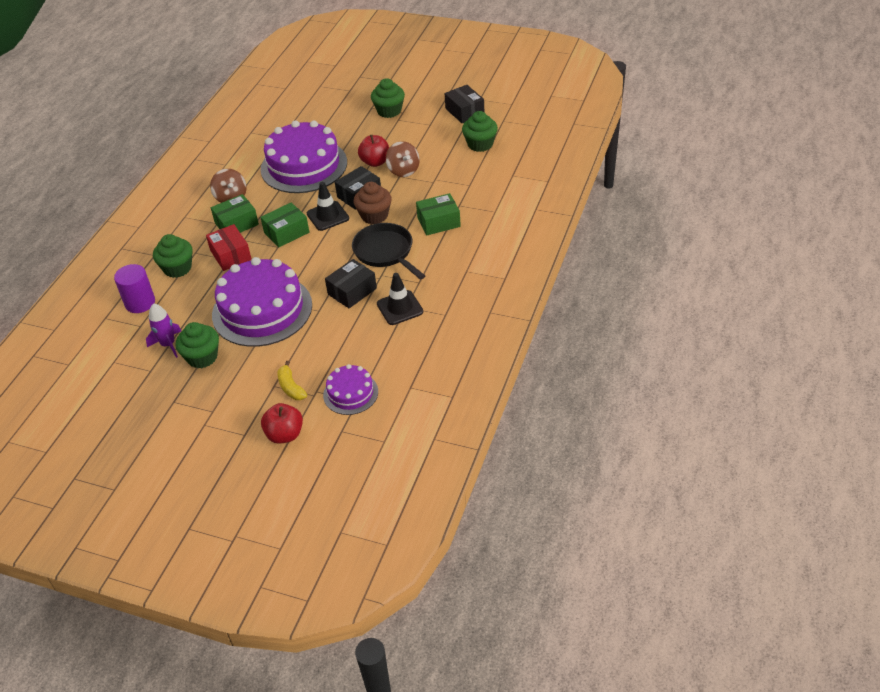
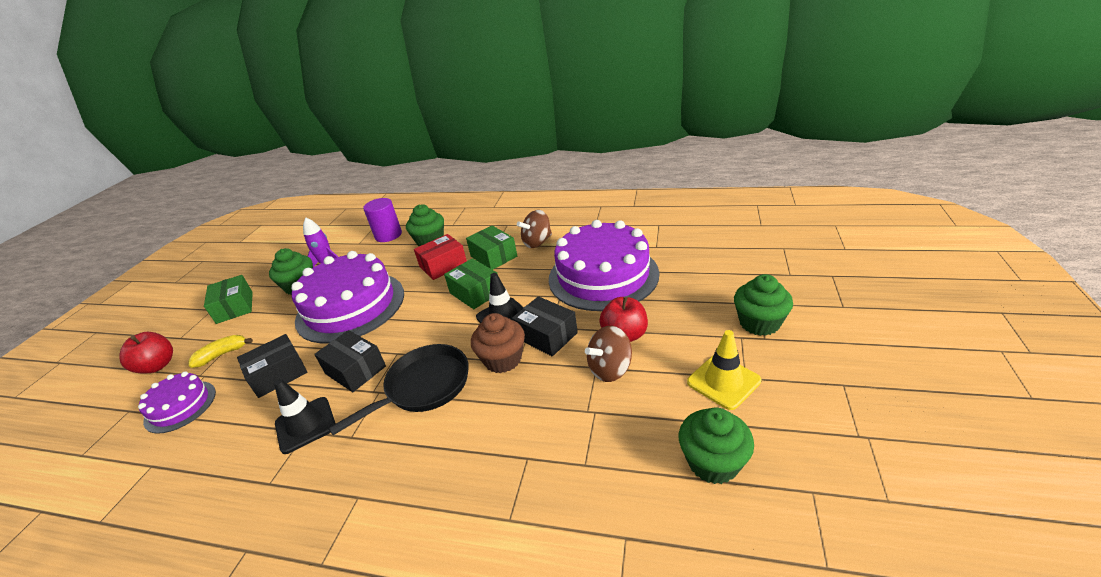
camera: 85 degrees right, 10 degrees down
green box [416,193,461,235] -> green box moved to [204,275,253,324]
black box [445,85,484,123] -> black box moved to [237,334,307,398]
none -> yellow traffic cone [687,330,761,410]

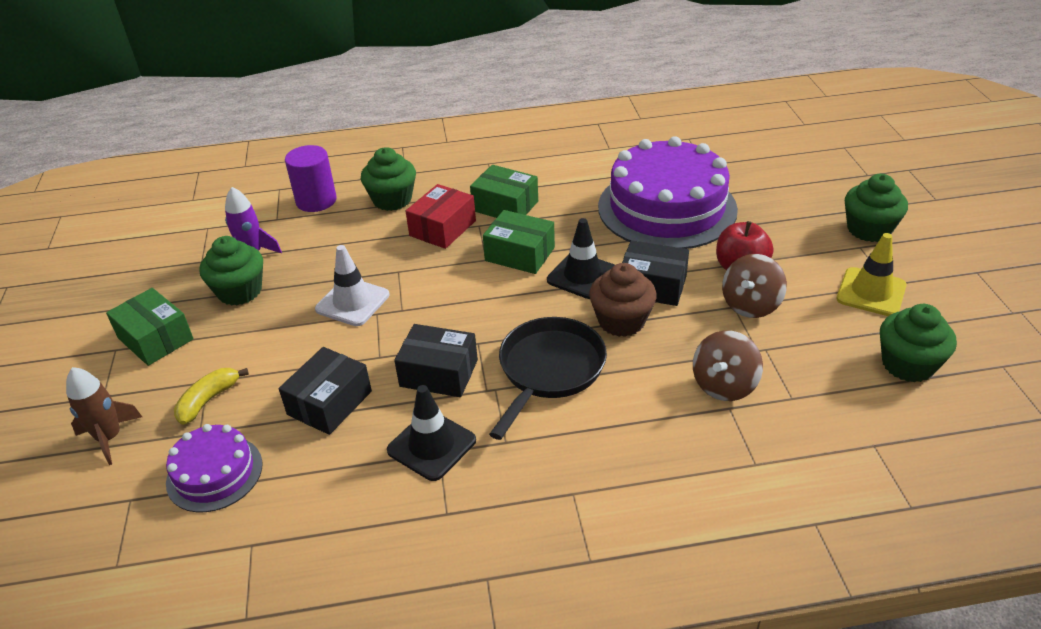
camera: 25 degrees left, 5 degrees up
red apple [119,332,173,374] -> brown rocket [66,367,142,465]
purple cake [291,251,404,343] -> white traffic cone [315,245,390,326]
brown spinning top [517,210,552,248] -> brown spinning top moved to [693,330,763,401]

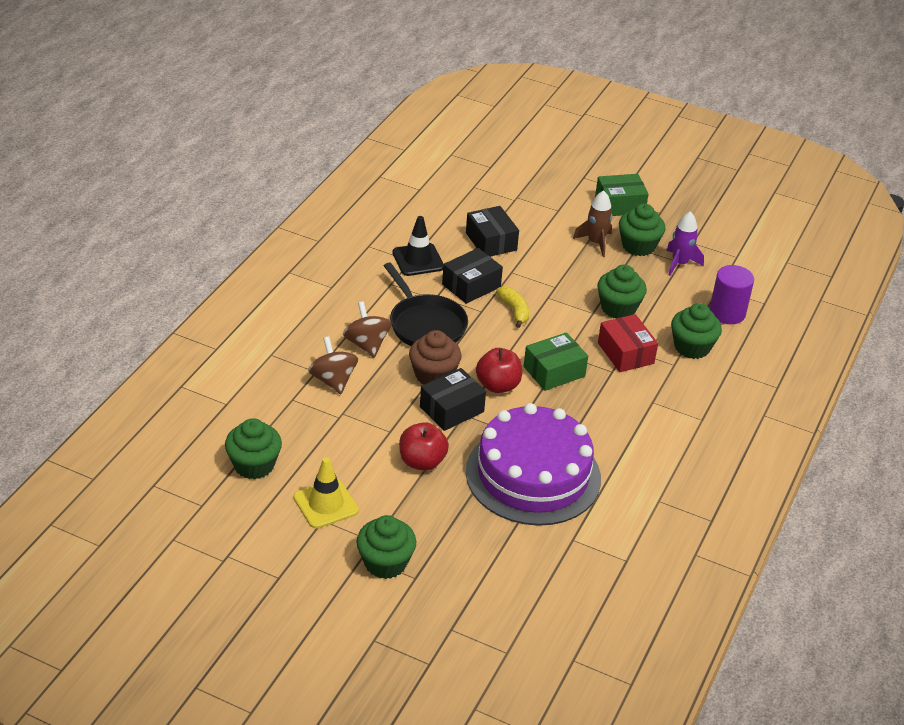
camera: 120 degrees right, 0 degrees up
brown rocket [66,367,142,465] -> brown rocket moved to [573,190,612,257]
purple cake [166,424,263,512] -> none
yellow banana [174,368,249,425] -> yellow banana moved to [496,286,529,328]
white traffic cone [315,245,390,326] -> none
green box [470,165,538,218] -> none
black traffic cone [547,218,614,299] -> red apple [476,348,522,393]
brown spinning top [722,254,787,318] -> brown spinning top moved to [343,301,392,358]
none -> green cupcake [597,264,647,318]

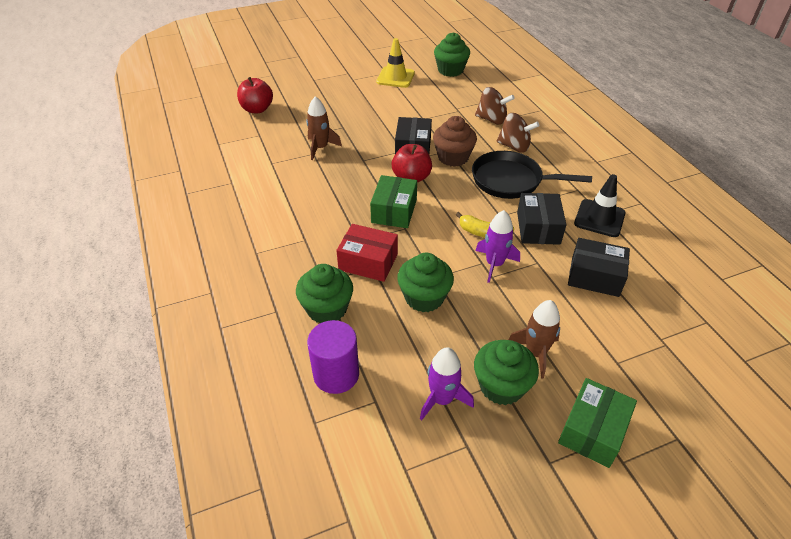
camera: 135 degrees right, 5 degrees up
green cupcake [357,515,417,579] -> none
red apple [399,422,449,471] -> red apple moved to [237,77,273,113]
purple cake [466,403,601,526] -> brown rocket [306,96,342,160]
none -> purple rocket [475,210,520,283]

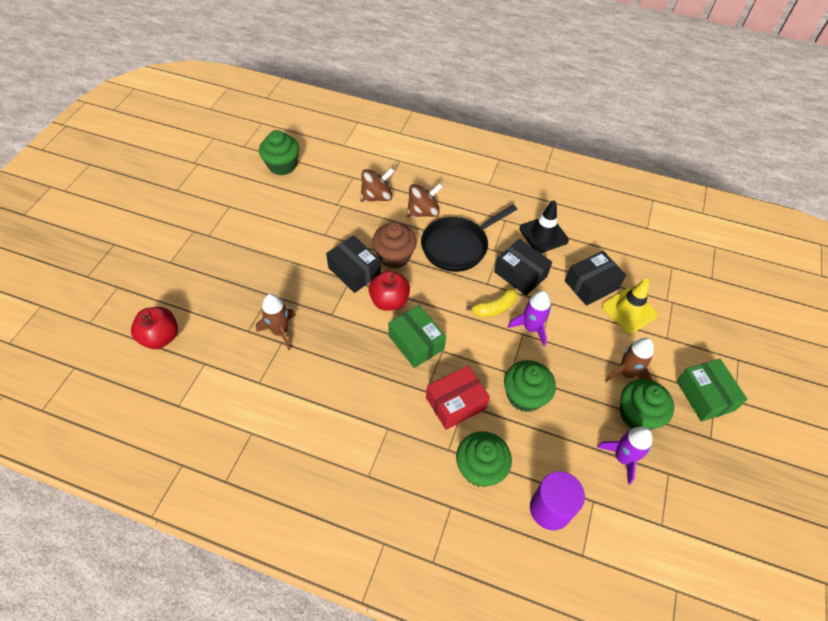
camera: 50 degrees left, 10 degrees up
yellow traffic cone [376,38,415,88] -> yellow traffic cone moved to [602,279,658,334]

